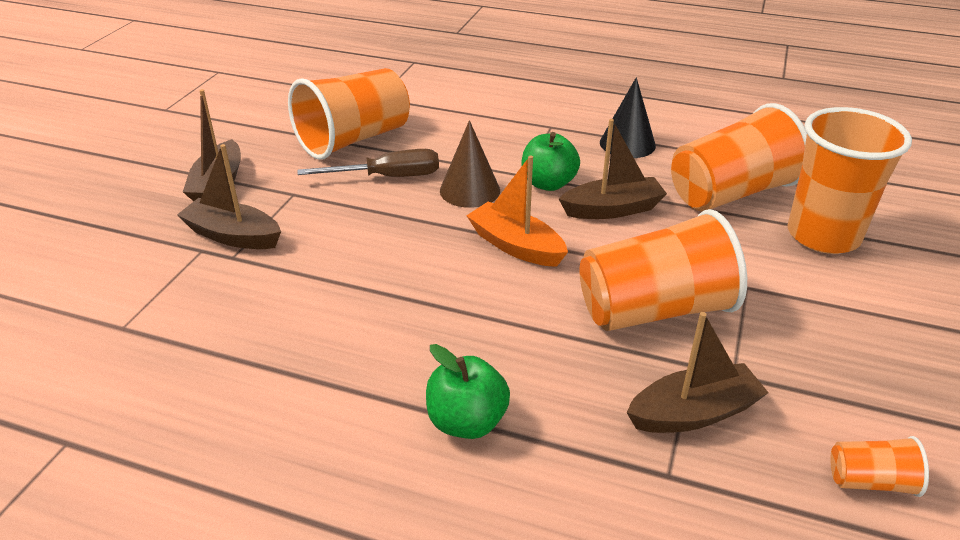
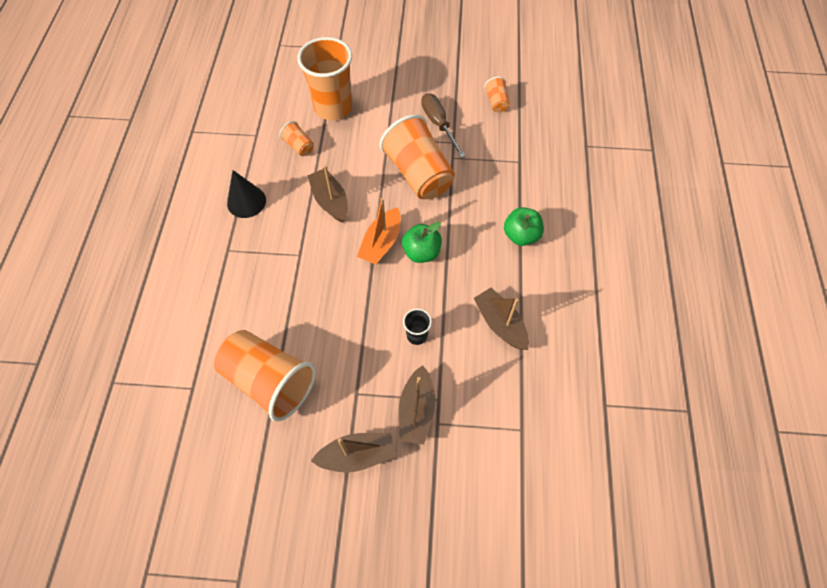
camera: 105 degrees left, 25 degrees up
brown screwdriver [298,149,439,177] -> brown screwdriver moved to [421,93,466,158]
brown cone [440,120,500,208] -> none
green apple [521,132,580,191] -> green apple moved to [402,222,442,263]
brown boat [626,312,769,433] -> brown boat moved to [474,288,529,350]
orange cup [671,103,807,211] -> orange cup [279,121,314,156], size x0.45
none -> black cup [403,308,432,345]

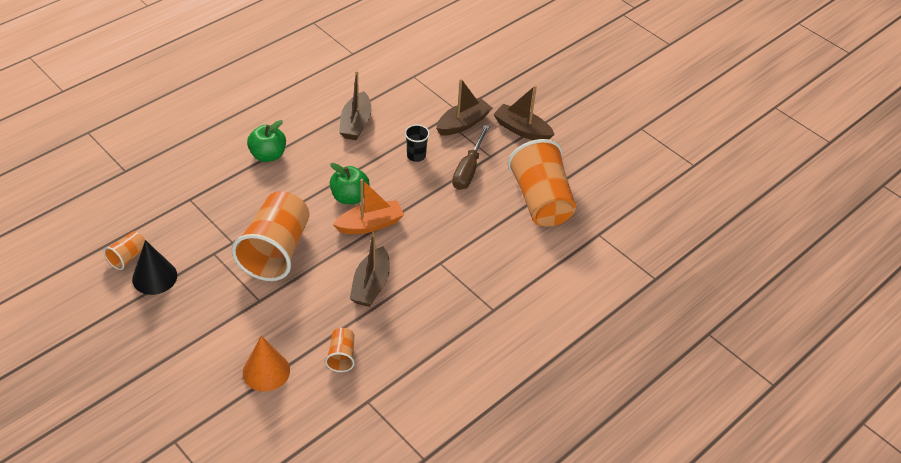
camera: 140 degrees left, 15 degrees down
black cone [227,170,266,218] -> black cone moved to [132,240,177,295]
orange cup [297,37,352,120] -> orange cone [243,336,290,392]
brown screwdriver [421,93,466,158] -> brown screwdriver moved to [452,125,490,190]

